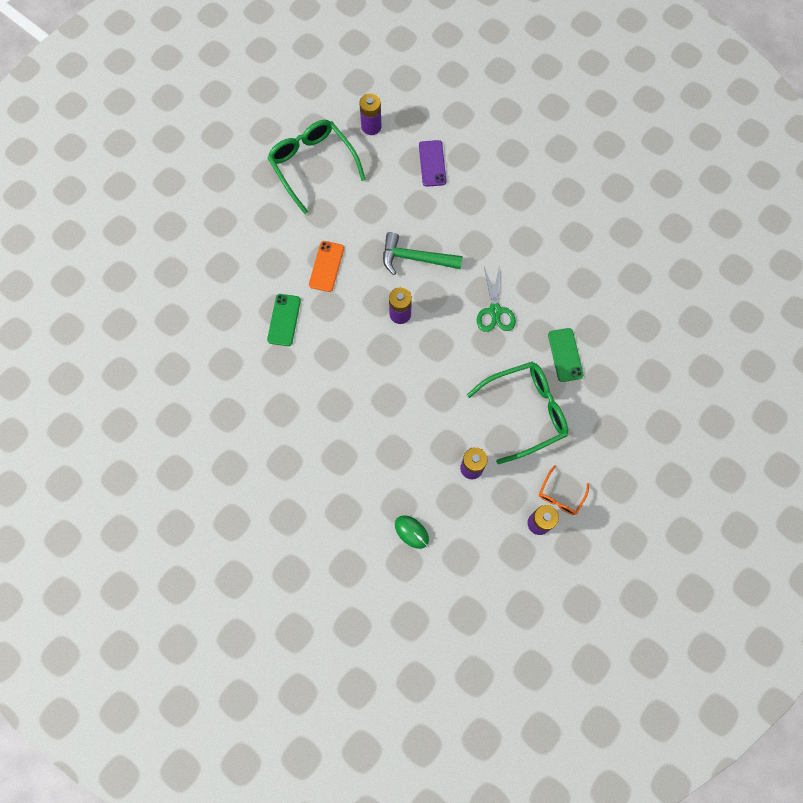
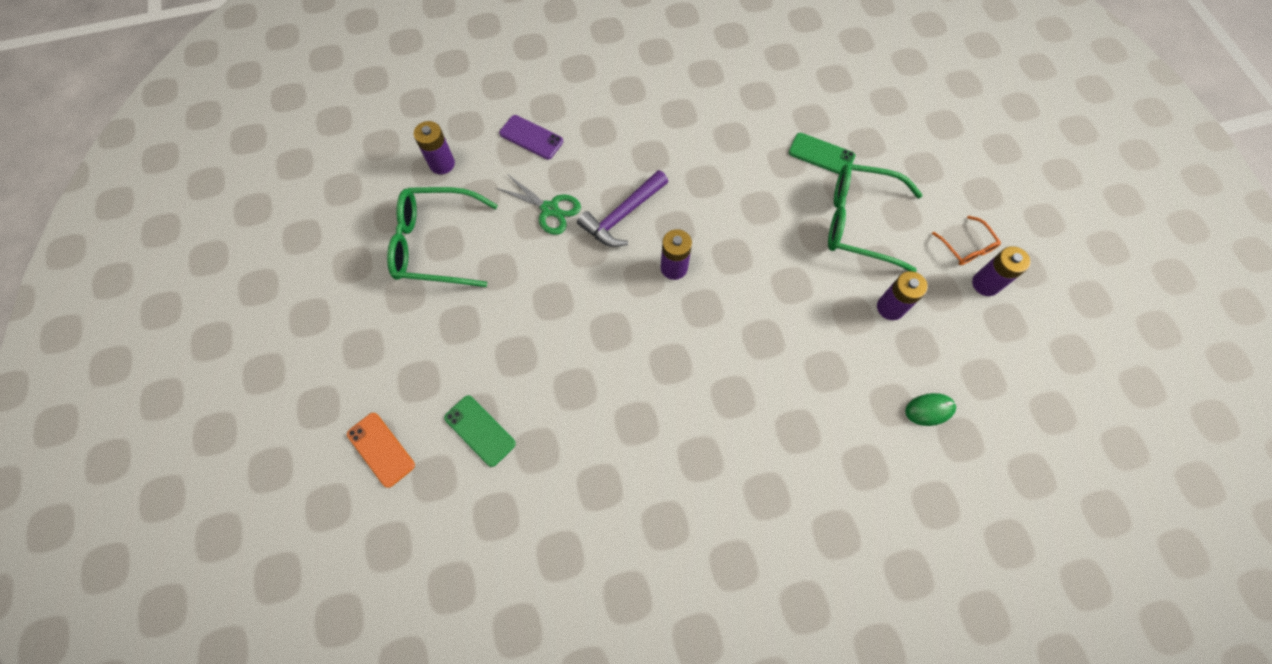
camera: 55 degrees left, 5 degrees down
green phone [267,294,301,346] -> green phone moved to [444,395,516,467]
orange phone [309,241,344,292] -> orange phone moved to [347,413,415,488]
green hammer [383,232,463,275] -> purple hammer [577,170,668,247]
green glasses [467,362,568,464] -> green glasses turned 90 degrees counterclockwise [828,163,923,272]
green scissors [477,265,516,332] -> green scissors moved to [496,174,581,235]

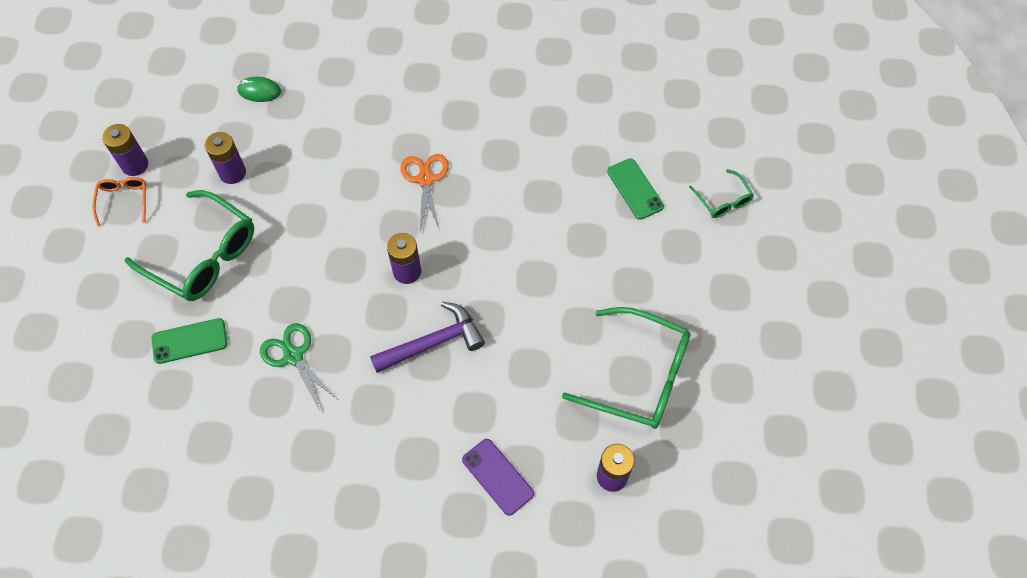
camera: 160 degrees left, 5 degrees down
orange phone [347,413,415,488] -> green glasses [689,169,754,218]
green scissors [496,174,581,235] -> green scissors moved to [260,323,339,411]
green phone [789,133,855,174] -> green phone turned 60 degrees counterclockwise [152,318,227,364]
none -> orange scissors [400,154,449,230]

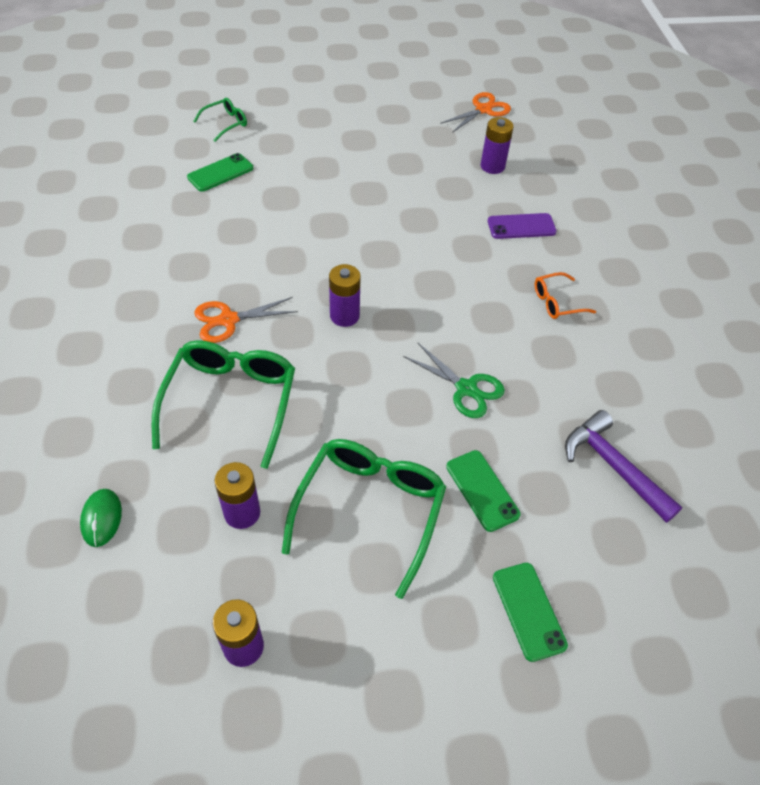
camera: 105 degrees left, 10 degrees down
orange glasses [93,177,146,227] -> orange glasses moved to [535,272,596,319]
green scissors [260,323,339,411] -> green scissors turned 90 degrees counterclockwise [403,343,505,418]
purple hammer [370,302,485,373] -> purple hammer moved to [565,410,683,523]
purple phone [462,439,534,516] -> purple phone turned 45 degrees clockwise [488,213,557,239]
green glasses [562,307,690,429] -> green glasses moved to [152,340,295,469]
none -> orange scissors [440,92,511,133]
none -> green phone [493,563,568,662]

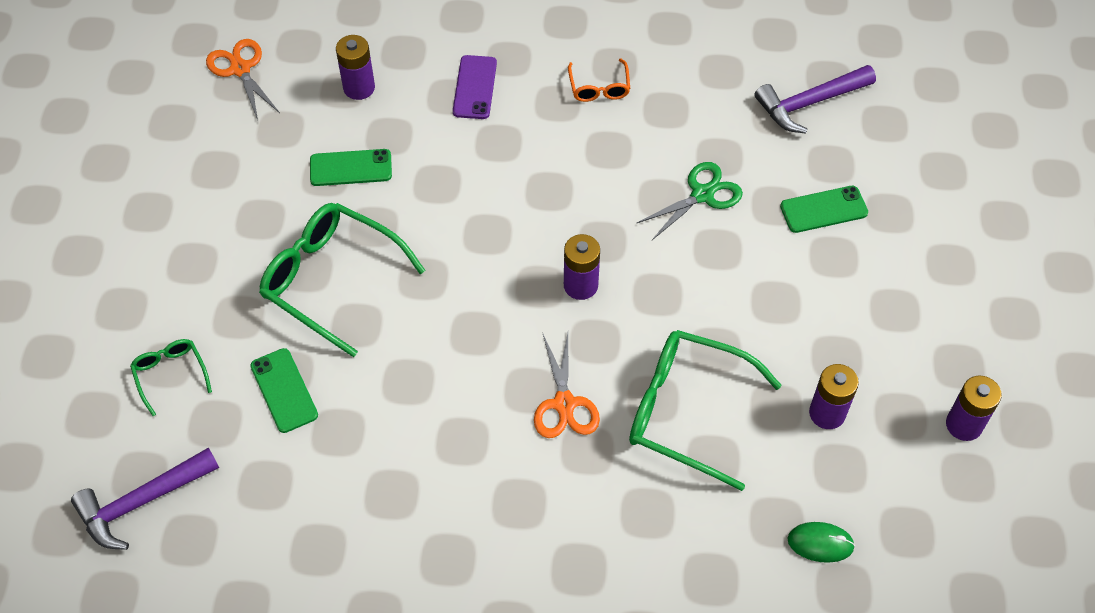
camera: 75 degrees left, 5 degrees up
green glasses [282,439,446,599] -> green glasses moved to [259,203,425,357]
green phone [493,563,568,662] -> green phone moved to [310,149,392,186]
none -> purple hammer [71,447,219,550]

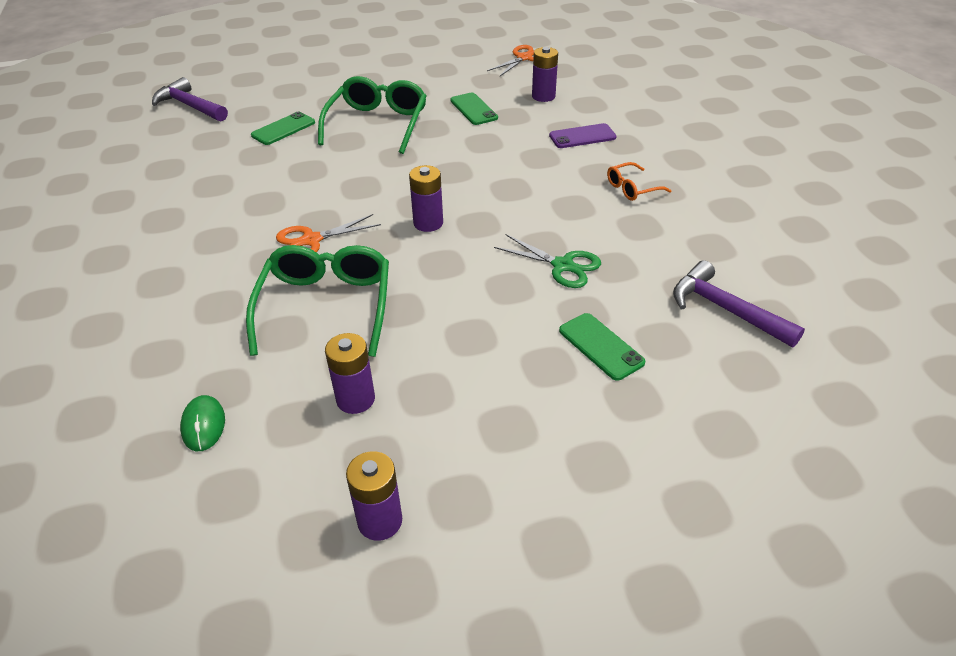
camera: 70 degrees right, 15 degrees down
green glasses [130,339,212,416] -> none

